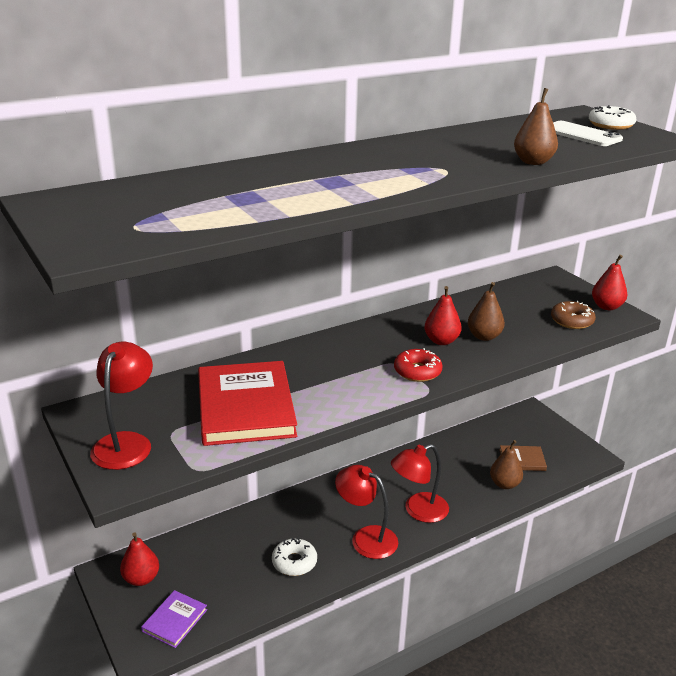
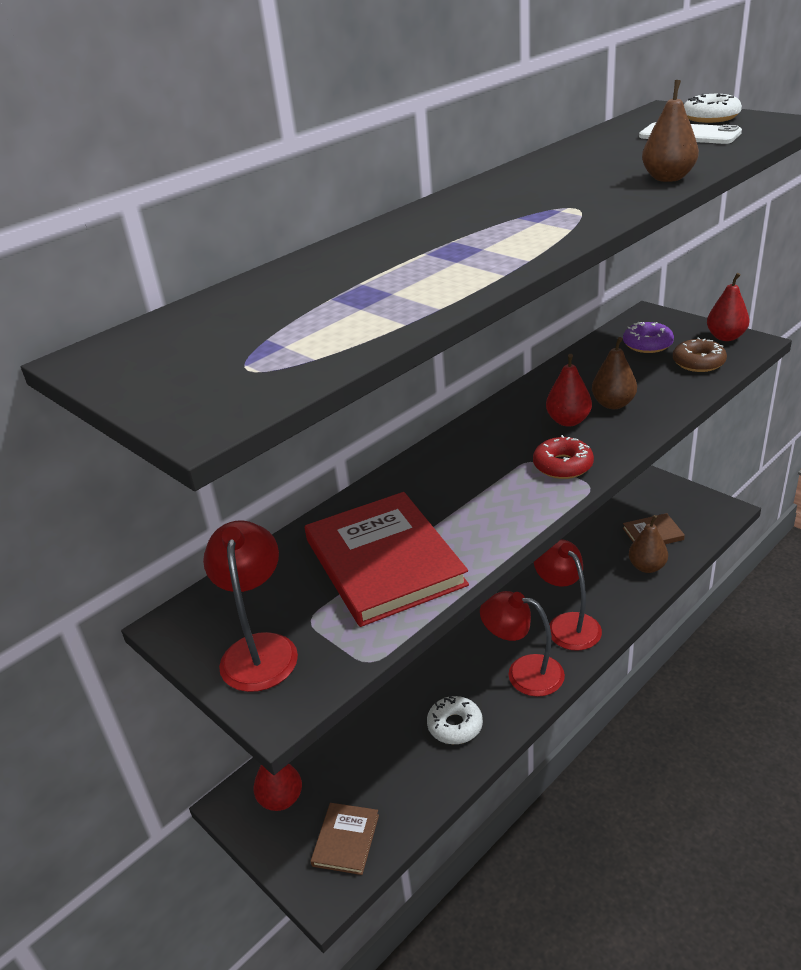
camera: 10 degrees left, 5 degrees up
purple book [141,590,207,648] -> brown book [311,803,379,875]
red lamp [391,444,449,523] -> red lamp turned 105 degrees clockwise [534,539,602,651]
none -> purple donut [623,322,674,353]

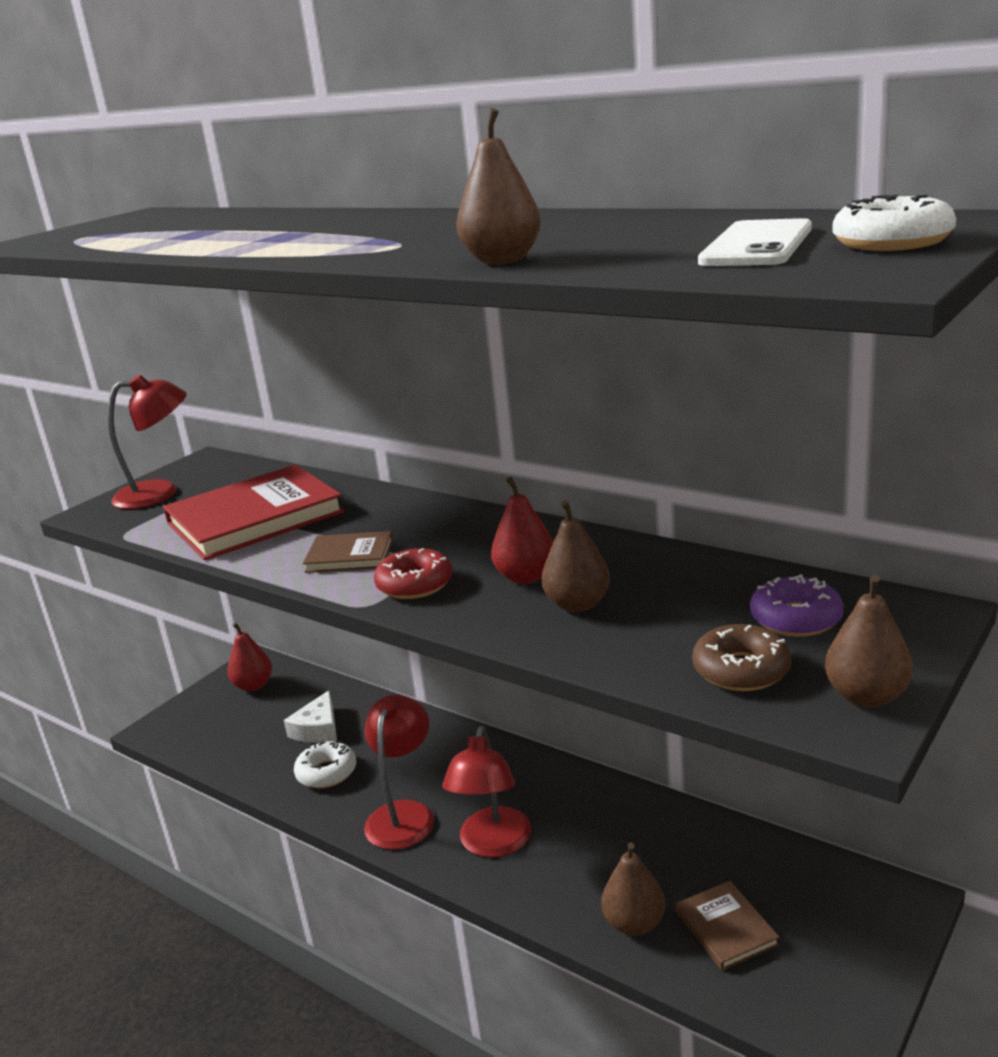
camera: 80 degrees right, 10 degrees down
brown book [311,803,379,875] -> brown book moved to [303,531,393,573]
red lamp [534,539,602,651] -> red lamp turned 135 degrees clockwise [442,726,531,858]
red pear [707,273,750,341] -> brown pear [825,575,913,708]
none -> white cheese [284,690,337,743]

